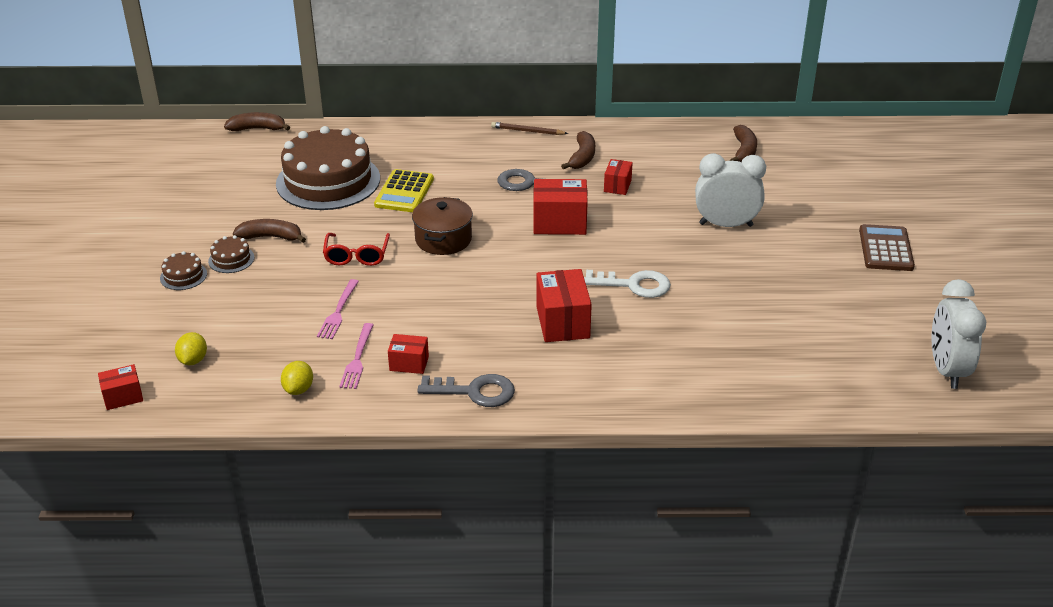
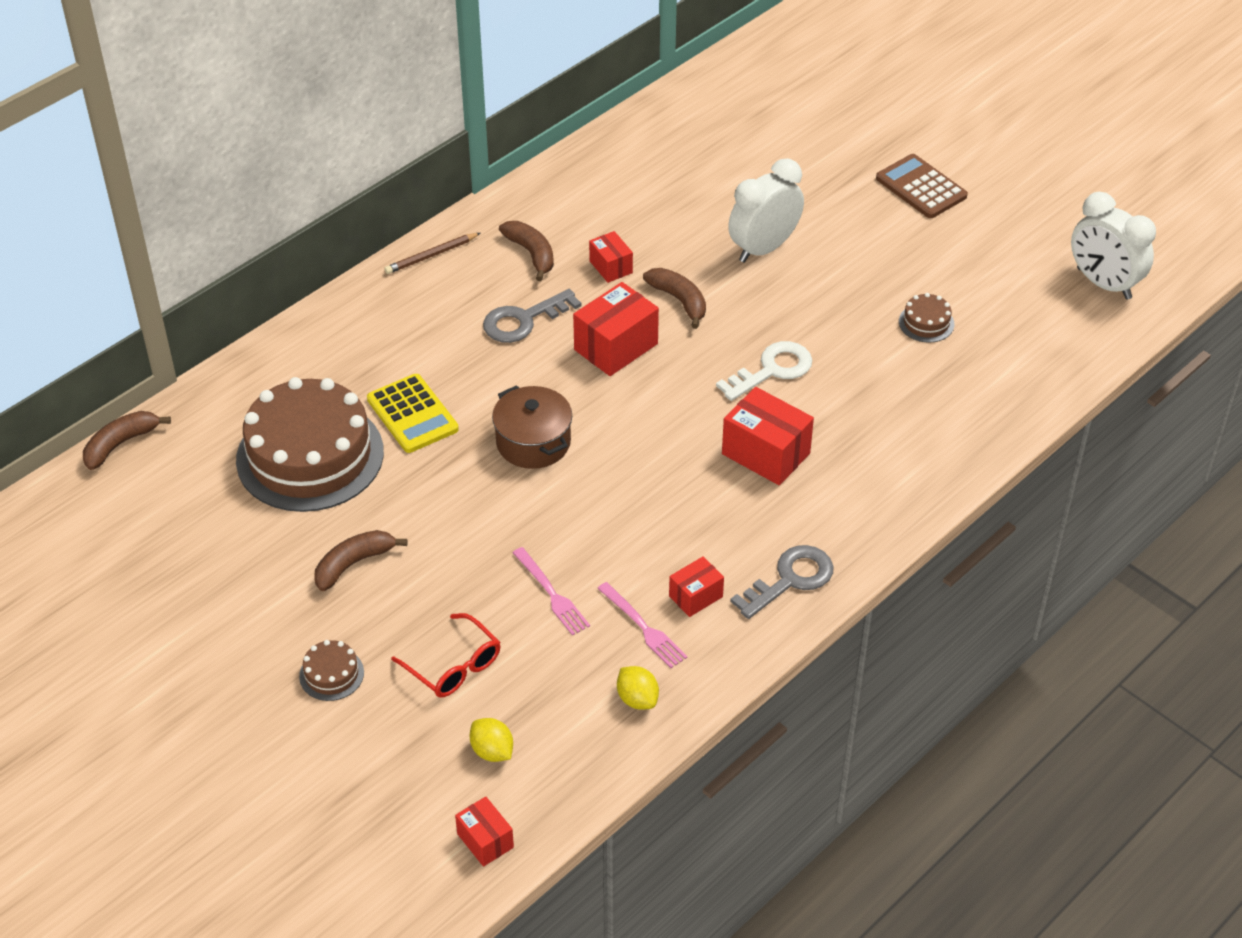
camera: 45 degrees left, 10 degrees up
red box [98,364,143,410] -> red box turned 60 degrees counterclockwise [455,797,514,867]
brown cake [208,235,254,273] -> brown cake moved to [899,293,954,343]
red glasses [323,233,390,266] -> red glasses moved to [391,613,501,698]
brown banana [730,125,757,162] -> brown banana moved to [643,268,706,329]

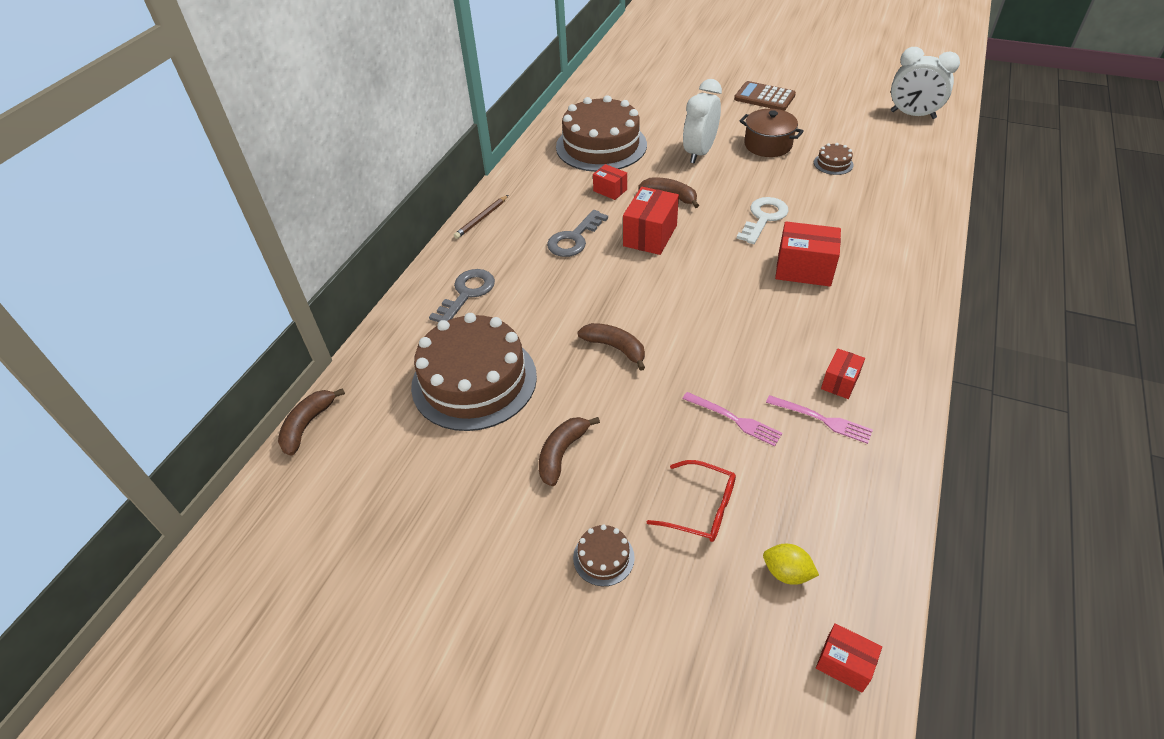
camera: 20 degrees left, 0 degrees up
yellow calculator [367,374,459,453] -> none
brown pot [492,385,572,469] -> brown pot moved to [739,109,804,157]
brown banana [499,221,554,281] -> brown banana moved to [577,323,645,371]
yellow lemon [617,666,659,710] -> none
grey key [730,545,834,619] -> grey key moved to [429,269,495,322]
none -> brown cake [556,95,647,172]

